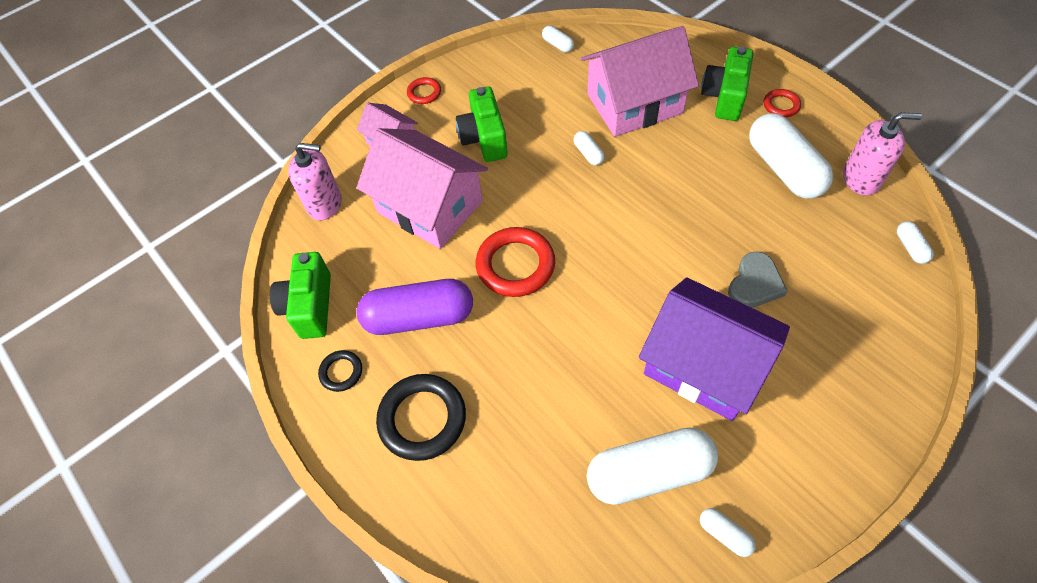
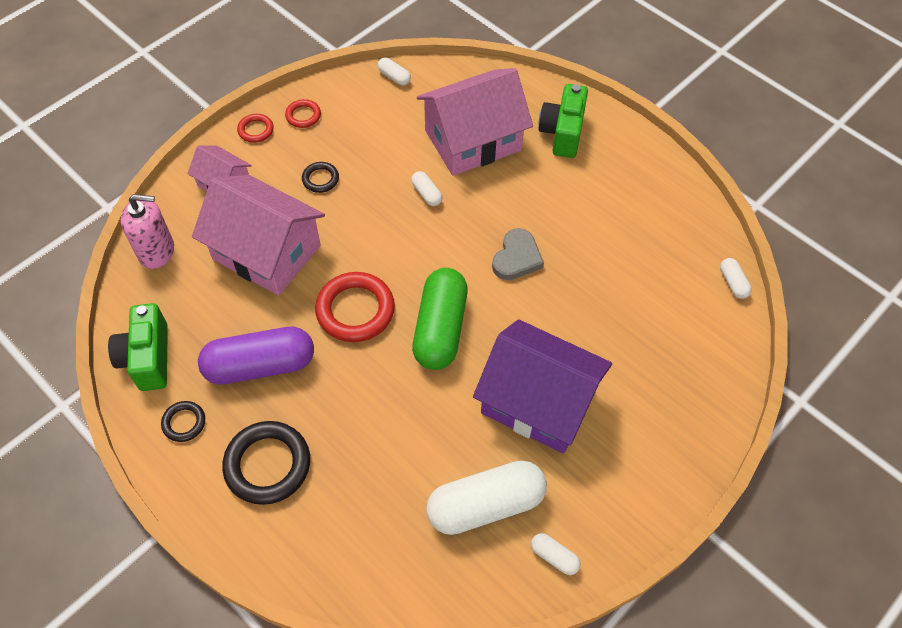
camera: 10 degrees left, 0 degrees up
green camera [456,86,508,162] -> black ring [302,162,339,193]
grey heart [728,252,788,308] -> grey heart moved to [492,228,544,280]
white capsule [749,113,833,199] -> none
red ring [764,89,801,117] -> red ring moved to [285,99,321,128]
pink soap dispenser [843,112,922,196] -> none
none -> green capsule [412,268,468,370]

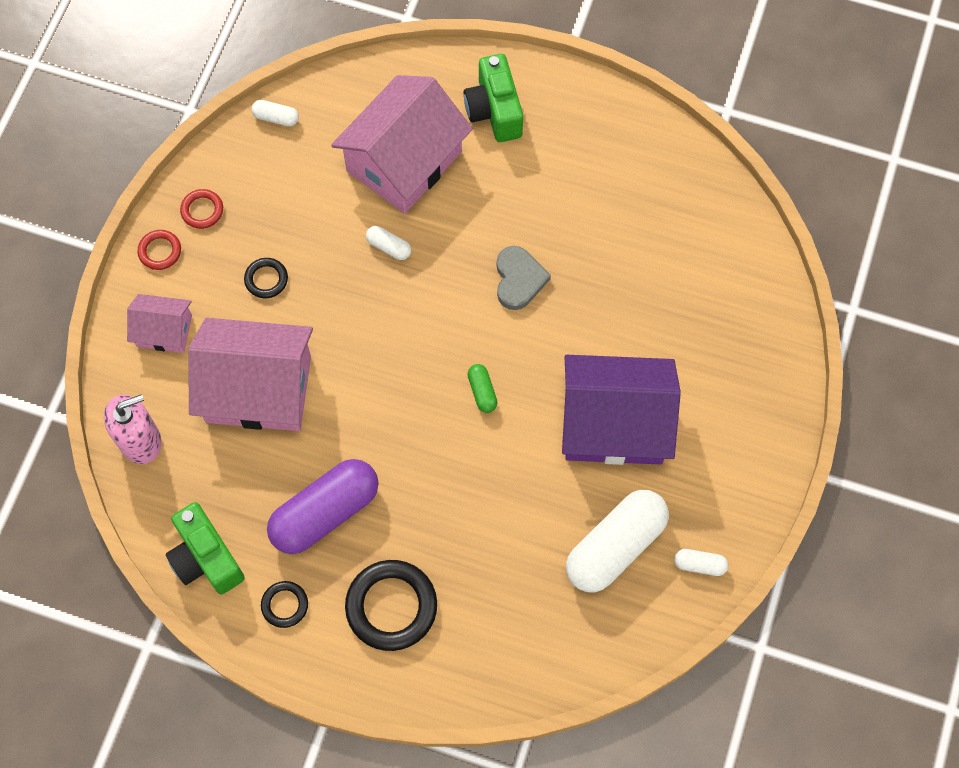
camera: 25 degrees left, 10 degrees up
red ring [315,272,395,342] -> none
green capsule [412,268,468,370] -> green capsule [468,364,498,413], size x0.43
white capsule [720,258,752,299] -> none

